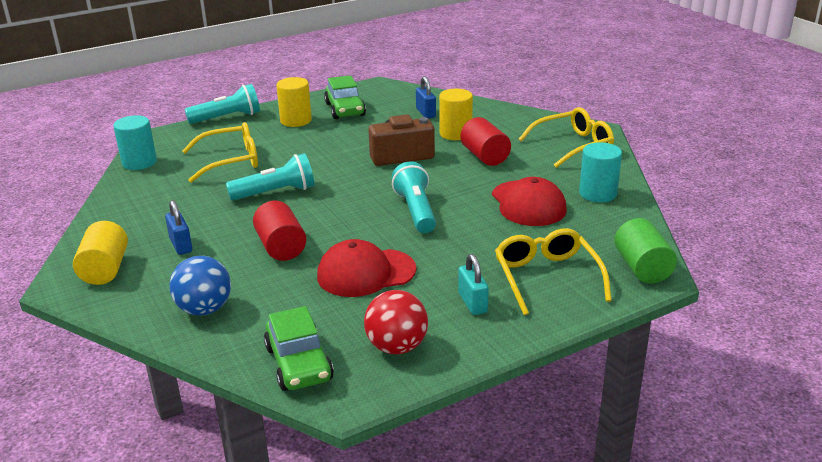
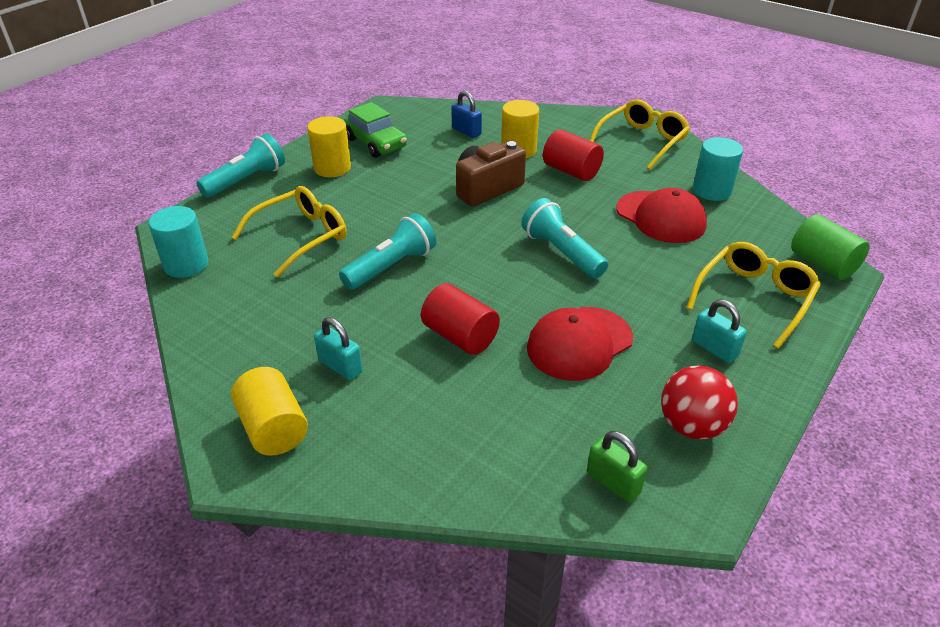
camera: 25 degrees left, 10 degrees up
blue padlock [165,200,192,255] -> turquoise padlock [314,317,363,380]
blue ball [169,256,231,316] -> none
green car [264,306,334,391] -> green padlock [587,431,647,503]
yellow glasses [495,228,612,315] -> yellow glasses turned 75 degrees clockwise [686,242,821,349]

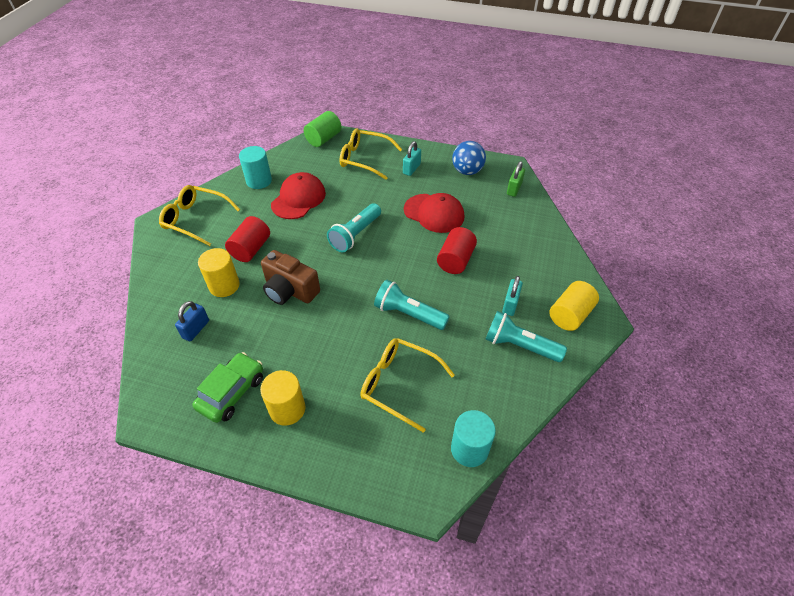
camera: 110 degrees left, 10 degrees up
turquoise flashlight [196,133,285,198] -> turquoise flashlight moved to [485,311,567,362]
red ball [661,366,738,440] -> blue ball [452,141,486,175]

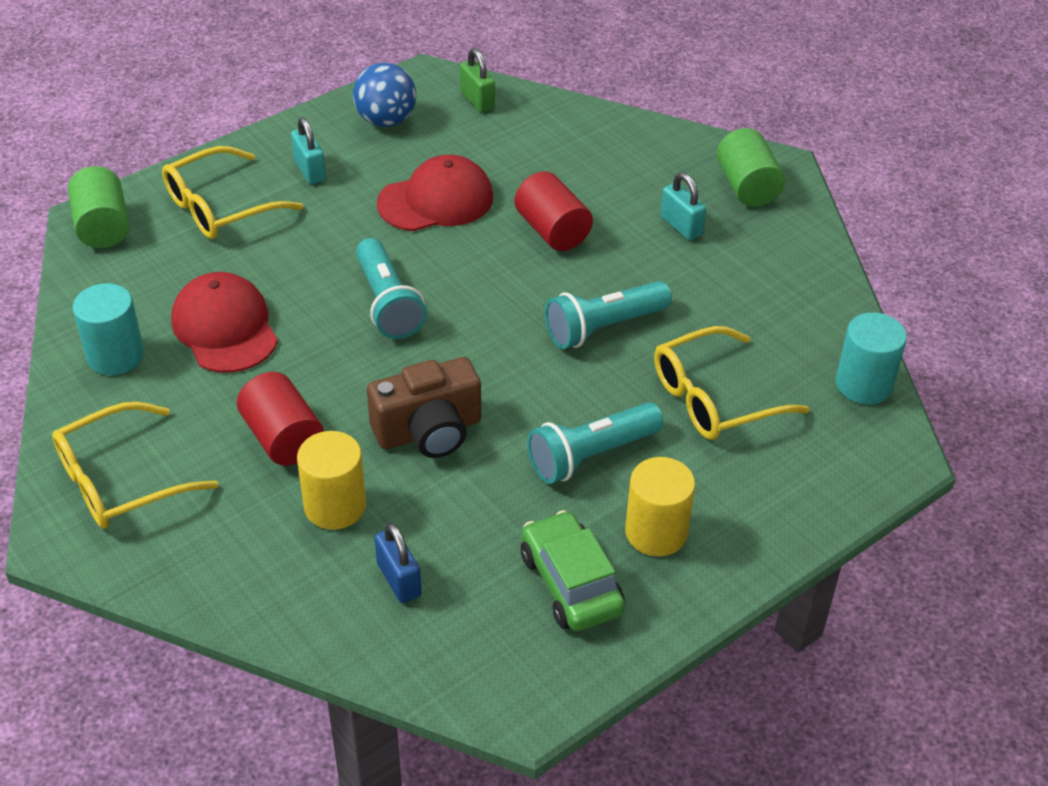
camera: 55 degrees left, 5 degrees down
turquoise flashlight [485,311,567,362] -> turquoise flashlight moved to [527,402,664,484]
yellow cylinder [549,281,599,331] -> green cylinder [717,128,785,207]

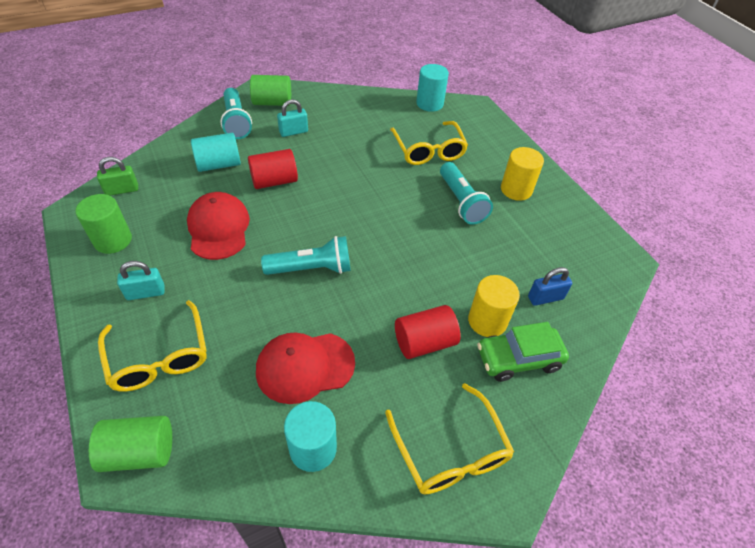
camera: 80 degrees left, 5 degrees up
blue ball [353,63,416,127] -> green cylinder [75,194,132,254]
brown camera [367,357,481,458] -> none
green car [521,510,625,631] -> green car moved to [477,322,569,382]
turquoise flashlight [545,281,672,349] -> turquoise flashlight moved to [220,88,252,139]
none -> turquoise cylinder [191,133,241,172]

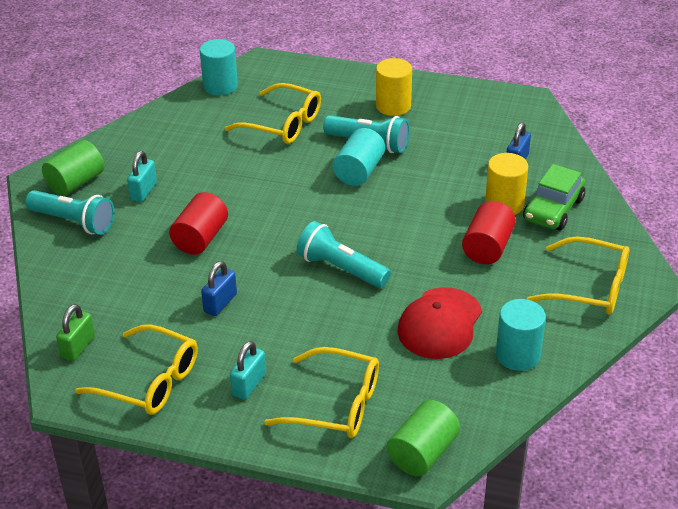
camera: 45 degrees left, 10 degrees down
green cylinder [75,194,132,254] -> yellow glasses [75,324,198,415]
red cap [187,192,250,260] -> blue padlock [201,261,237,316]
turquoise cylinder [191,133,241,172] -> turquoise cylinder moved to [333,128,385,186]
turquoise flashlight [261,236,351,275] -> turquoise flashlight turned 90 degrees counterclockwise [297,221,391,288]

